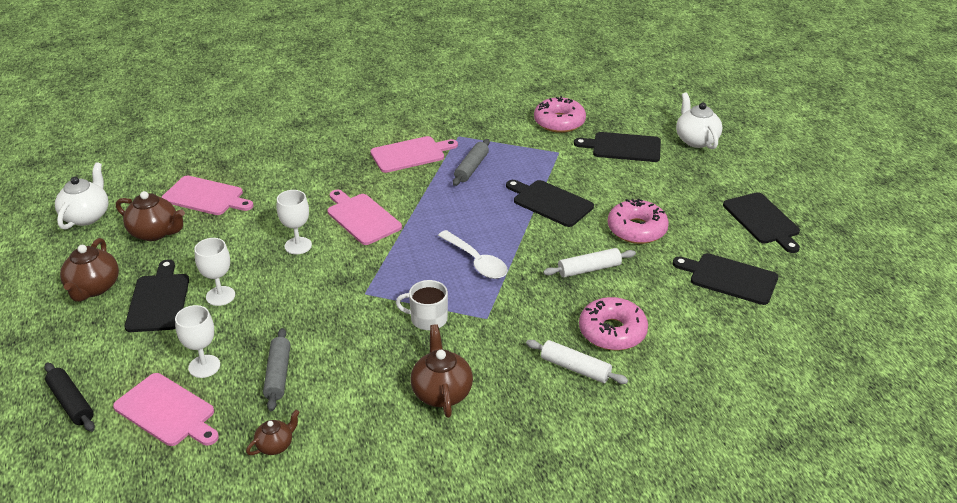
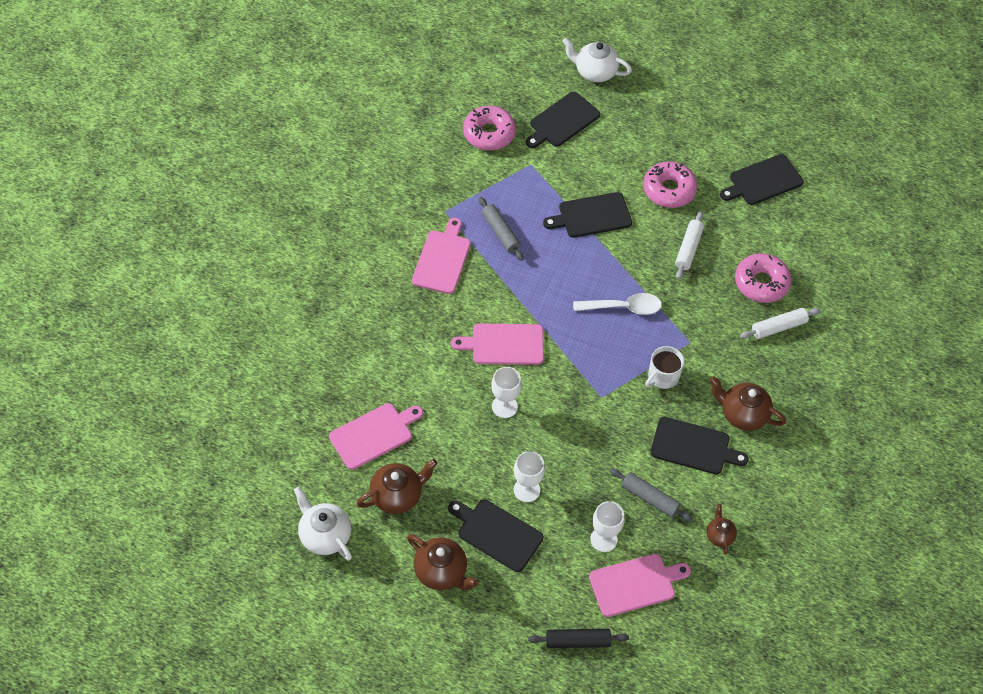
camera: 55 degrees left, 20 degrees up
black cutting board [723,192,800,253] -> black cutting board moved to [650,417,748,474]

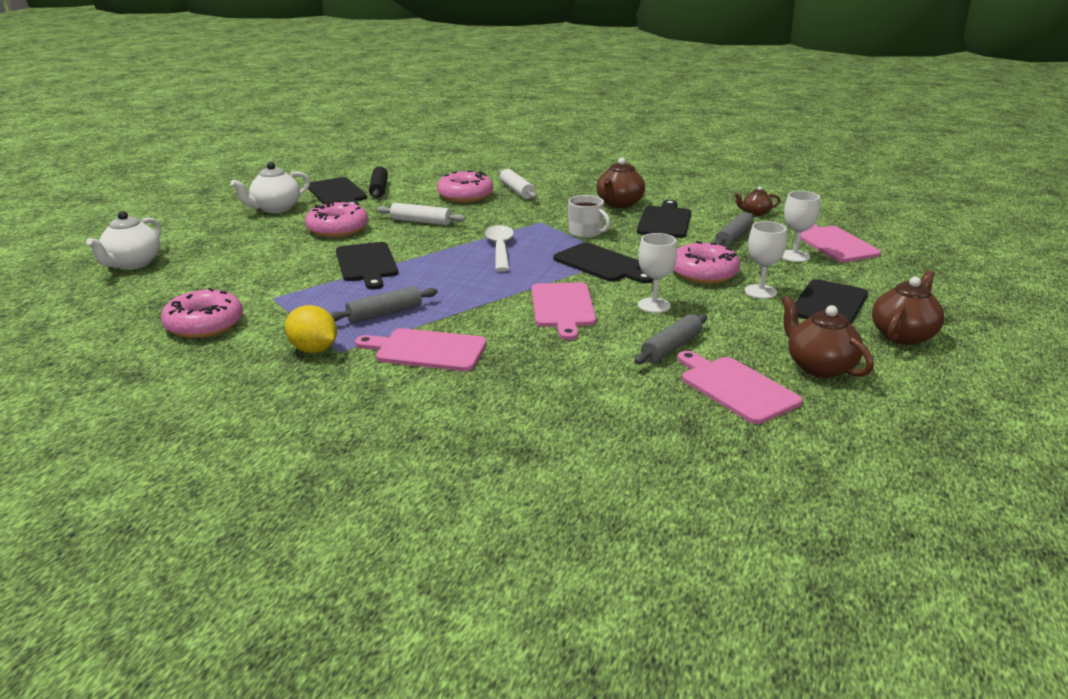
camera: 90 degrees left, 30 degrees down
white teapot [294,487,352,561] -> white teapot moved to [231,162,310,213]
black cutting board [526,92,600,148] -> black cutting board moved to [553,242,653,283]
black rolling pin [528,629,629,648] -> black rolling pin moved to [369,167,388,198]
none -> yellow lemon [285,305,337,353]
none -> grey rolling pin [634,314,707,364]
none -> pink donut [673,241,740,284]

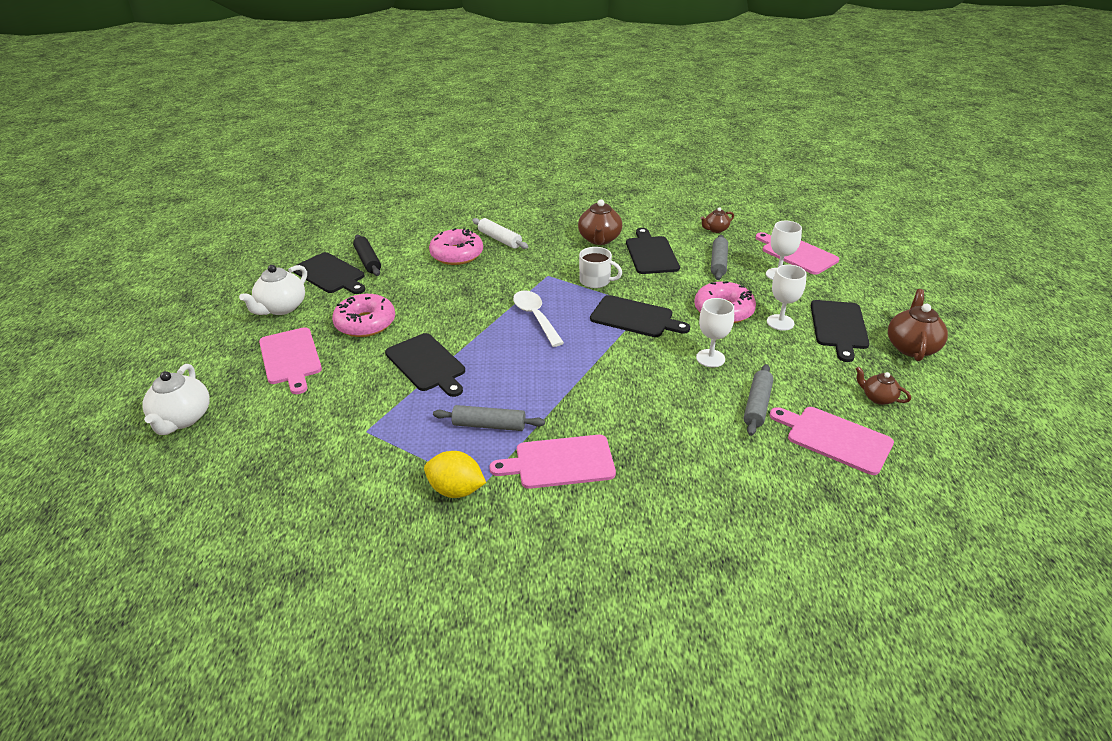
camera: 20 degrees left, 10 degrees up
pink donut [161,288,243,338] -> none
grey rolling pin [330,286,438,323] -> grey rolling pin turned 60 degrees clockwise [433,405,545,431]
white rolling pin [377,203,466,225] -> none
pink cutting board [531,282,596,340] -> pink cutting board moved to [259,327,322,394]
brown teapot [781,296,874,378] -> brown teapot [856,367,911,405], size x0.58

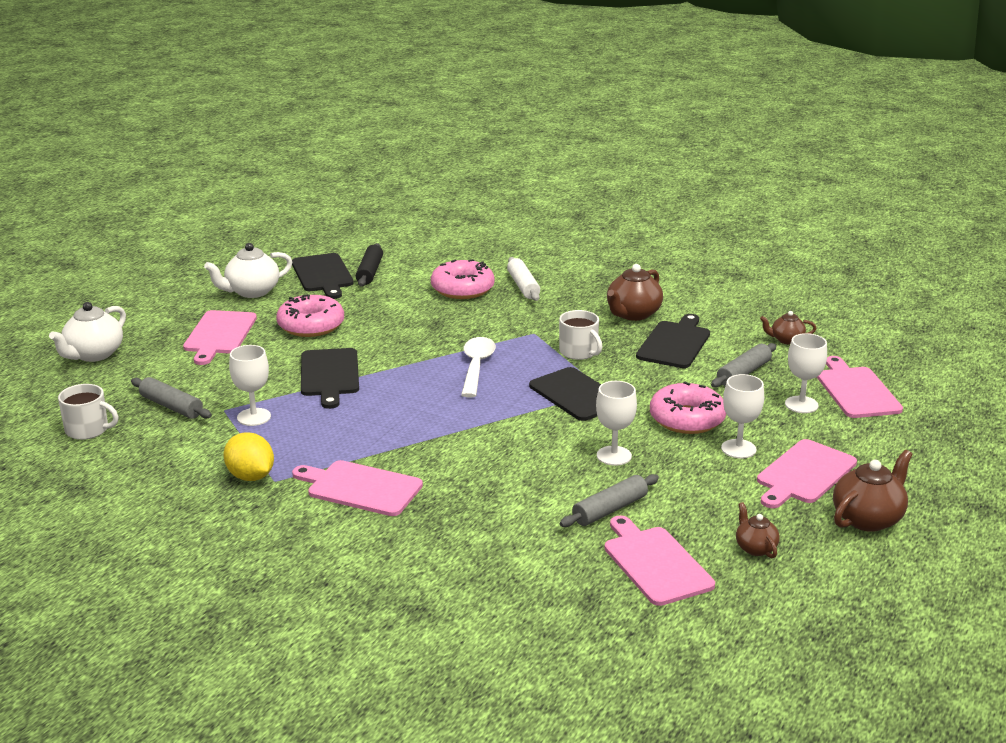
camera: 30 degrees right, 10 degrees down
grey rolling pin [433,405,545,431] -> grey rolling pin moved to [131,377,212,419]
black cutting board [811,300,870,362] -> pink cutting board [757,439,857,508]
none -> white mug [58,384,118,440]
none -> white goblet [229,345,271,426]

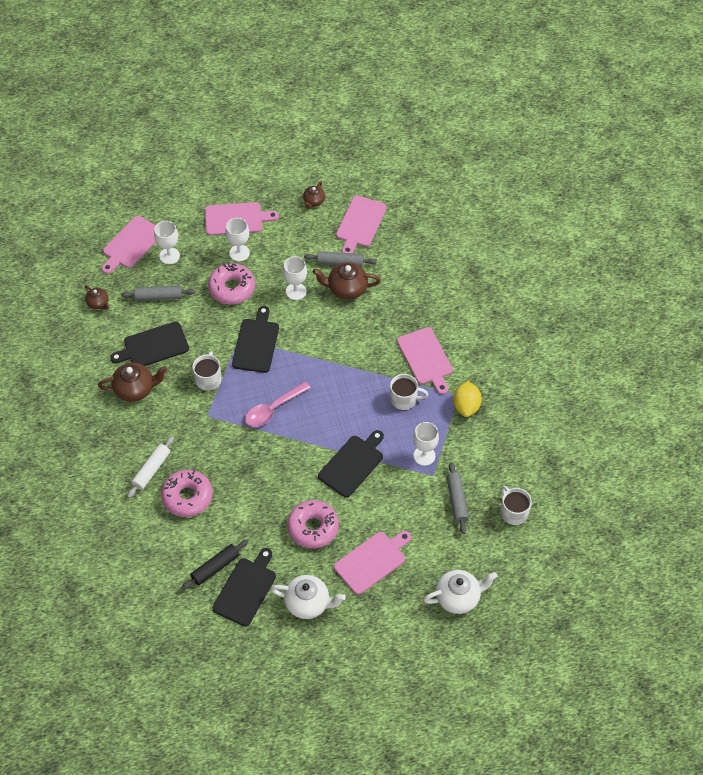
camera: 135 degrees left, 30 degrees up
white spoon [461,337,496,398] -> pink spoon [245,381,311,427]
brown teapot [833,450,913,532] -> brown teapot moved to [313,262,381,300]
none -> white mug [390,374,428,410]

